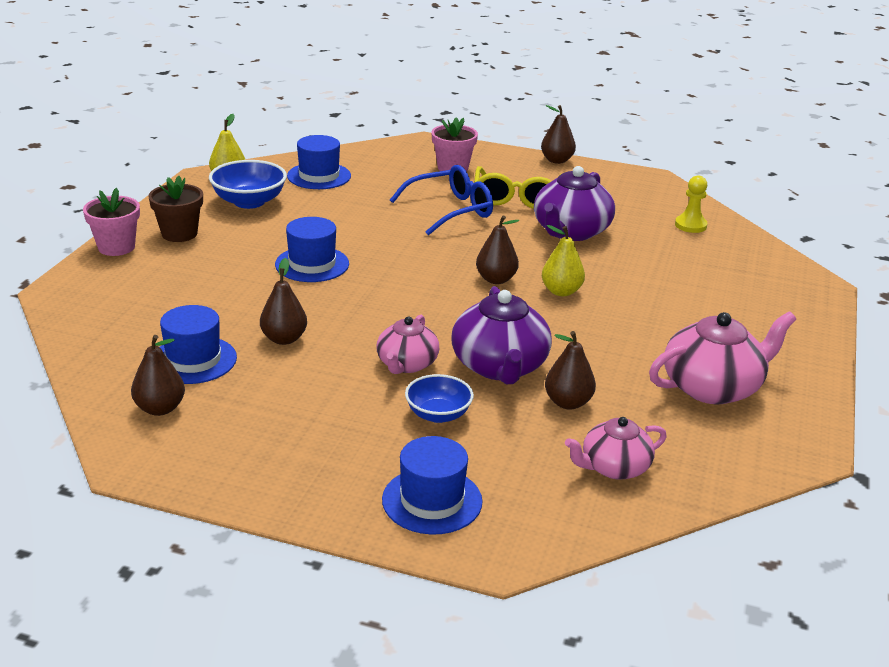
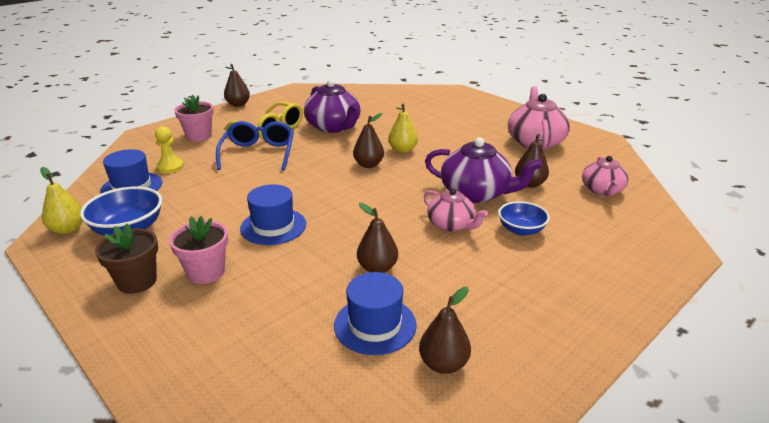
camera: 60 degrees left, 0 degrees up
pink flower pot [83,188,140,256] -> pink flower pot moved to [169,216,228,284]
blue hat [382,436,483,535] -> none
yellow pawn [675,175,708,233] -> yellow pawn moved to [155,126,184,173]

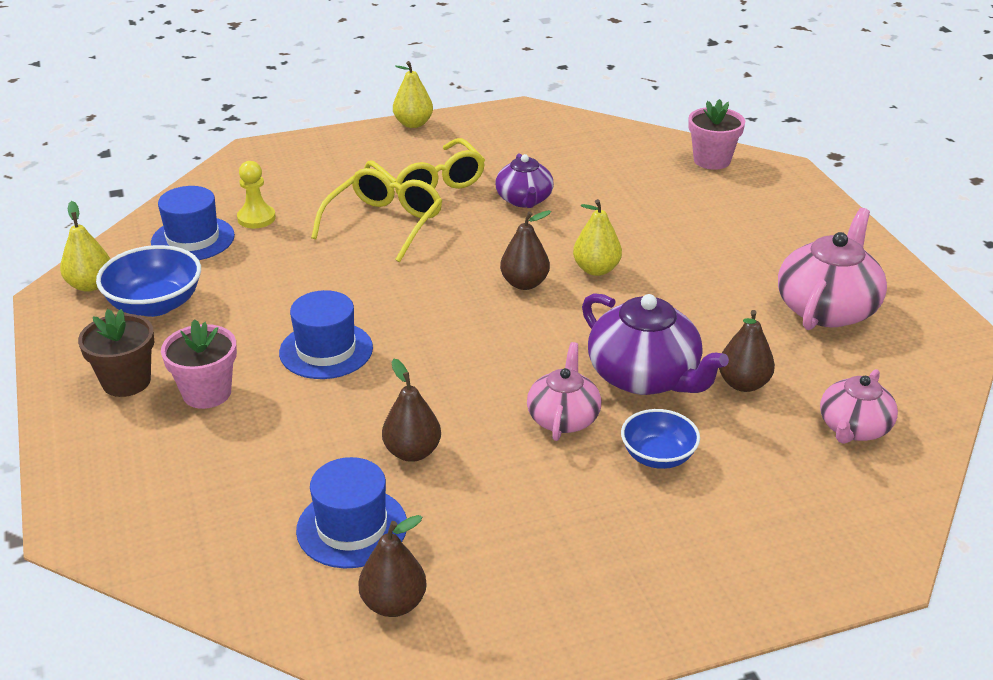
camera: 25 degrees right, 5 degrees up
pink flower pot [174,95,214,142] -> pink flower pot moved to [688,99,745,170]
blue glasses [216,121,294,170] -> yellow glasses [311,168,442,262]
brown pear [224,64,250,107] -> yellow pear [393,61,433,128]
purple teapot [304,79,361,133] -> purple teapot [495,153,554,208], size x0.63
pink teapot [424,188,488,232] -> pink teapot turned 150 degrees counterclockwise [527,342,601,441]

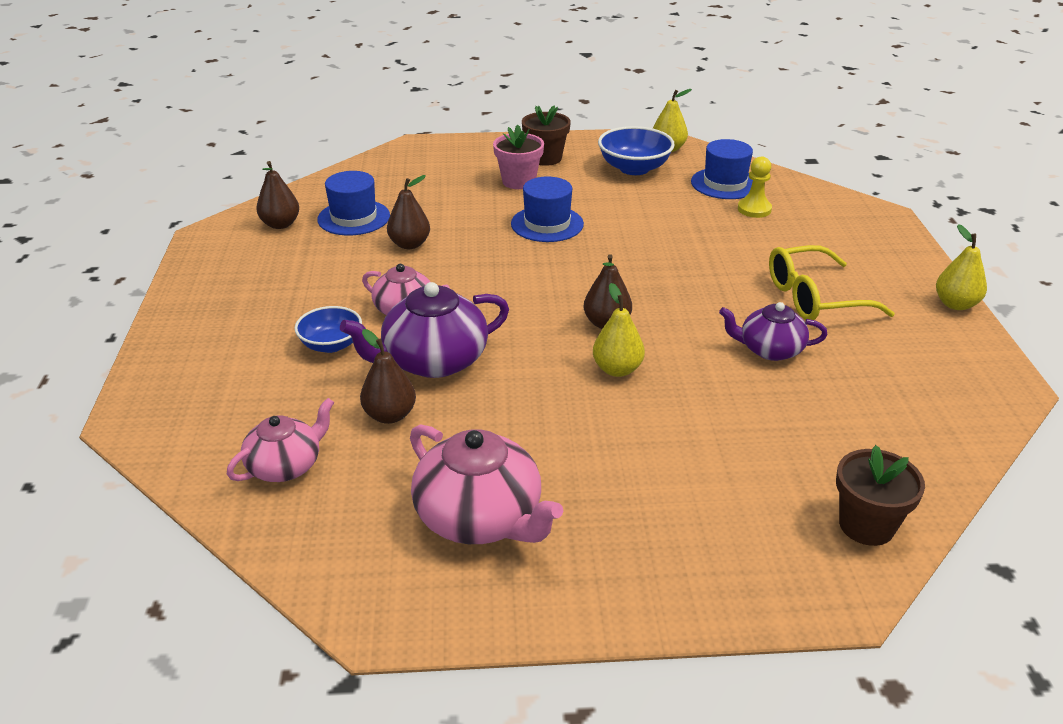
camera: 105 degrees right, 0 degrees up
yellow glasses [311,168,442,262] -> none
pink flower pot [688,99,745,170] -> brown flower pot [836,445,925,546]
pink teapot [820,369,898,444] -> pink teapot turned 90 degrees clockwise [227,398,334,482]

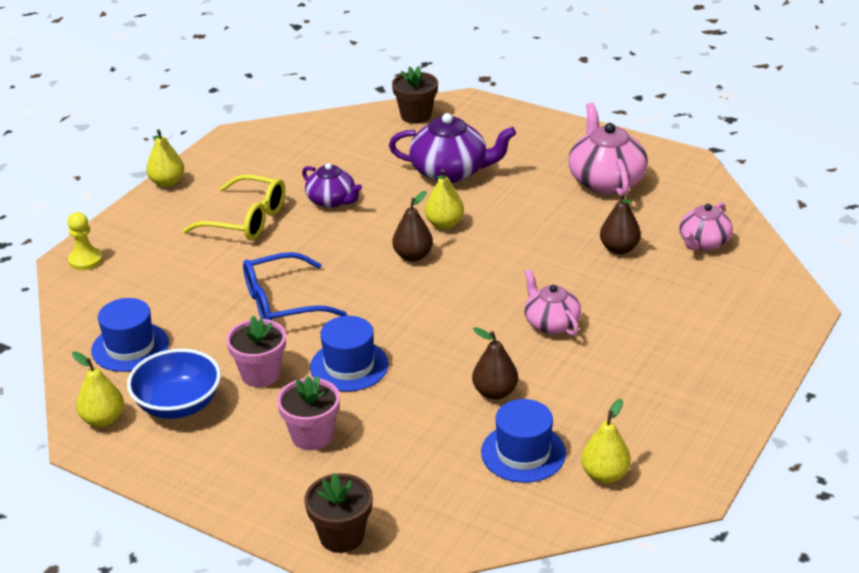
camera: 145 degrees left, 0 degrees up
pink teapot [227,398,334,482] -> pink teapot turned 45 degrees counterclockwise [679,202,733,250]
brown pear [256,161,299,229] -> yellow pear [581,399,631,483]
blue bowl [294,306,362,353] -> none
purple teapot [340,282,509,378] -> purple teapot moved to [389,113,516,183]
brown flower pot [522,105,571,166] -> brown flower pot moved to [304,473,373,553]
yellow pawn [738,156,772,218] -> yellow pawn moved to [68,212,103,270]
none -> pink flower pot [226,316,286,387]
none -> blue glasses [243,252,347,320]

